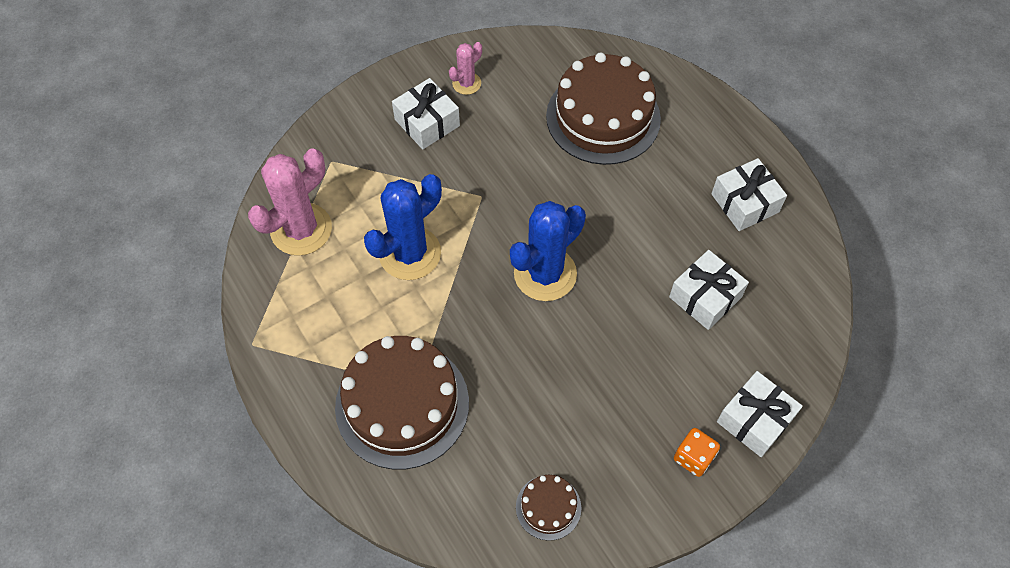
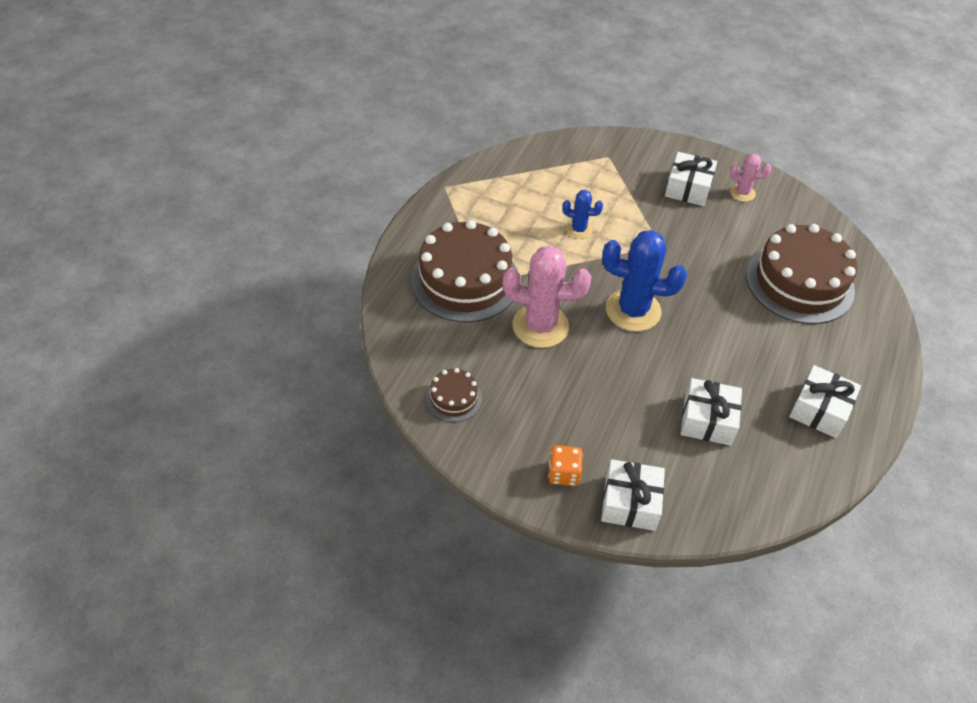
camera: 55 degrees right, 10 degrees down
pink cactus [248,148,332,256] -> pink cactus moved to [502,246,592,348]
blue cactus [364,174,442,280] -> blue cactus [563,190,603,239], size x0.51

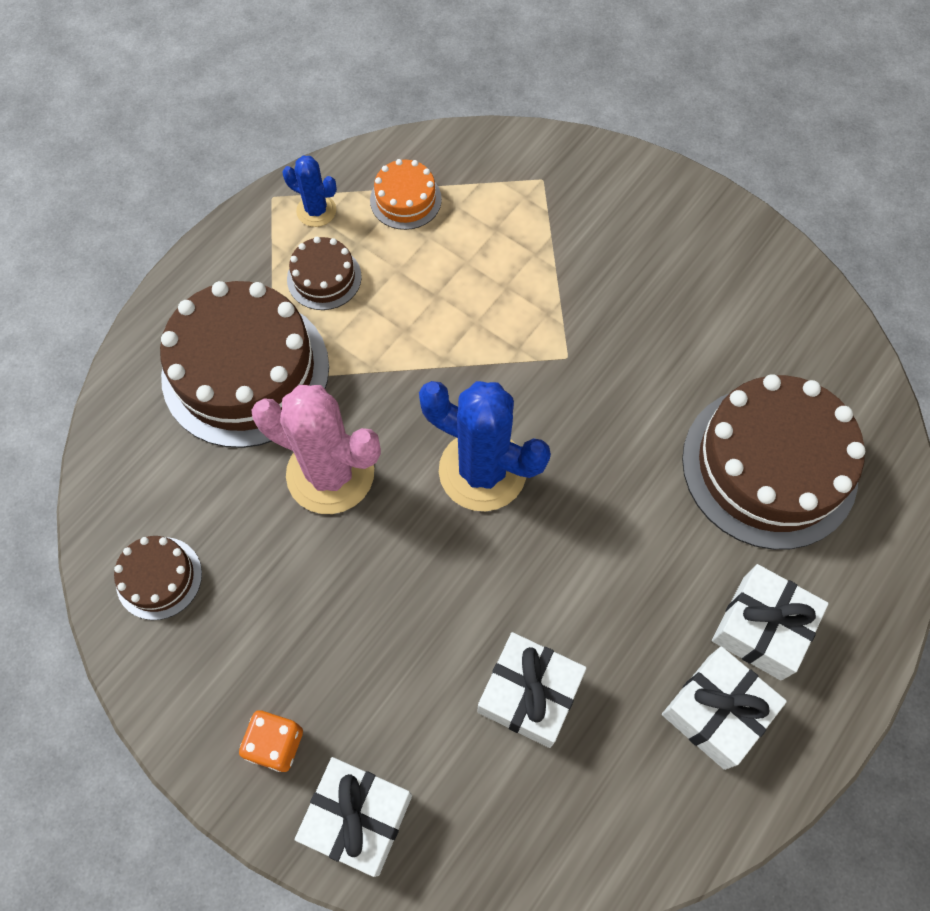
camera: 15 degrees right, 15 degrees up
blue cactus [563,190,603,239] -> blue cactus moved to [282,156,337,227]
white gift [665,152,717,206] -> white gift moved to [712,564,829,681]
pink cactus [730,154,771,202] -> none
none -> brown cake [287,237,362,310]
none -> orange cake [370,159,442,230]

